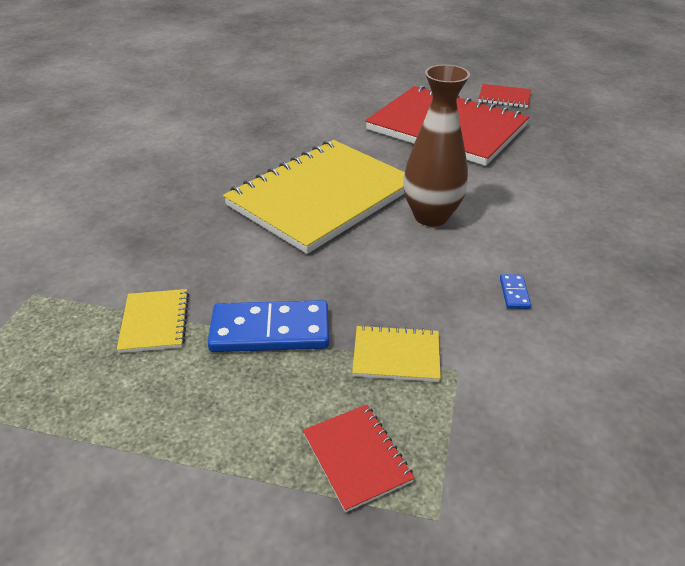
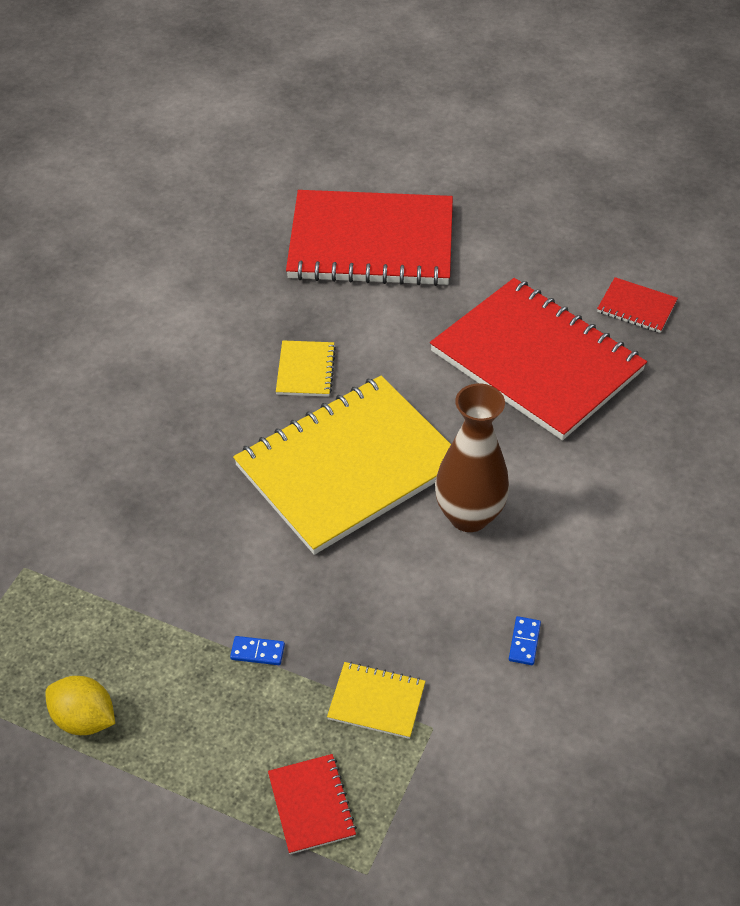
camera: 10 degrees right, 10 degrees up
yellow notebook [117,289,189,353] -> yellow notebook moved to [276,340,336,397]
blue domino [207,300,329,352] -> blue domino [230,636,285,665], size x0.43
none -> yellow lemon [45,676,115,735]
none -> red notebook [286,190,453,286]

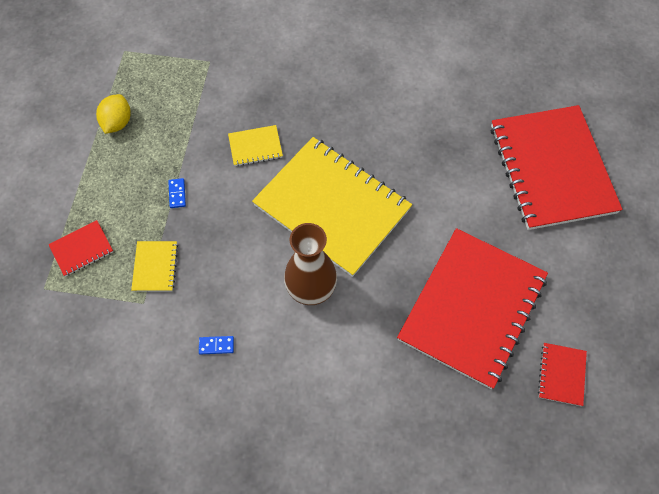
camera: 75 degrees right, 15 degrees up
yellow notebook [276,340,336,397] -> yellow notebook moved to [228,125,283,166]

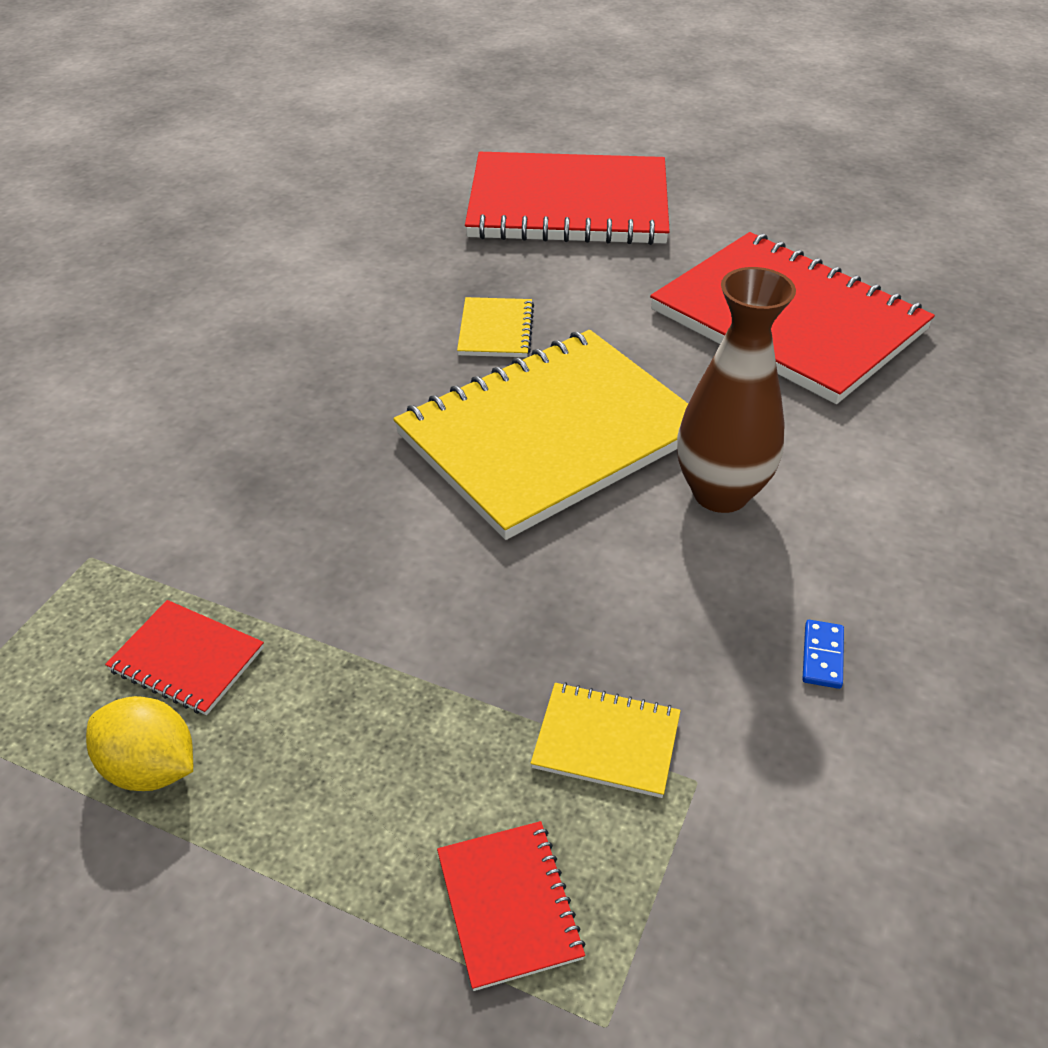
camera: 75 degrees left, 20 degrees down
blue domino [168,178,186,208] -> none
yellow notebook [228,125,283,166] -> yellow notebook moved to [457,297,534,357]
red notebook [538,343,587,406] -> red notebook moved to [105,600,264,715]

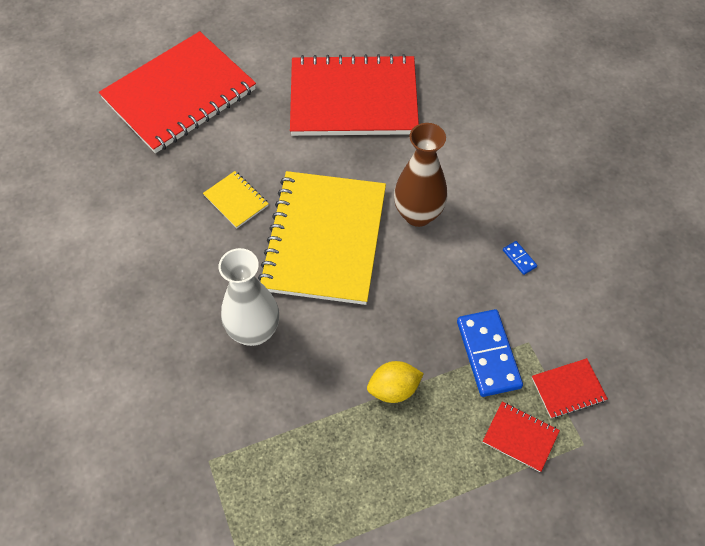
camera: 45 degrees left, 15 degrees up
yellow lemon [86,696,193,791] -> yellow lemon moved to [367,361,424,403]
red notebook [105,600,264,715] -> red notebook moved to [532,358,608,418]
yellow notebook [531,682,681,798] -> blue domino [457,309,523,397]
none -> white vase [219,248,279,346]

